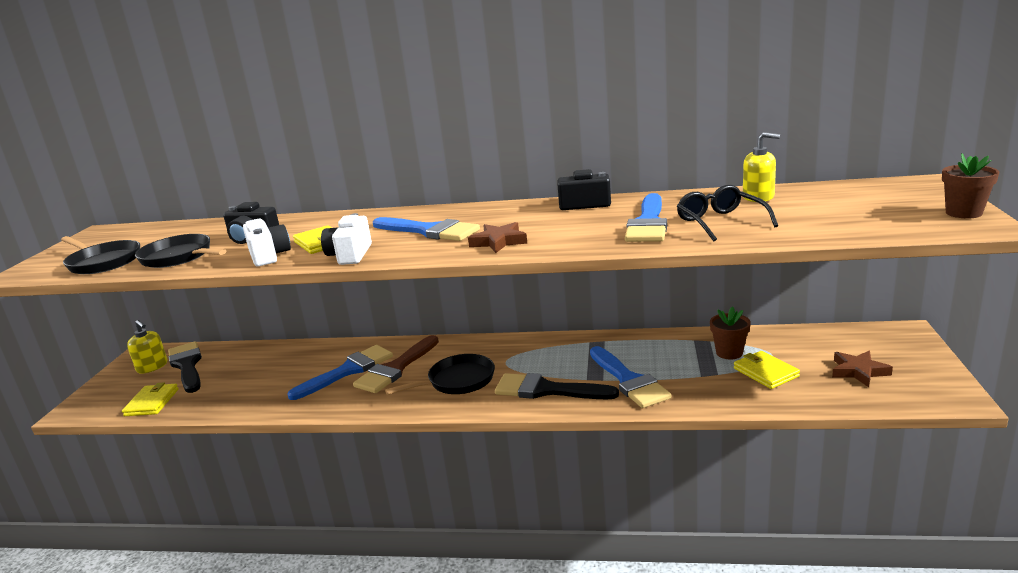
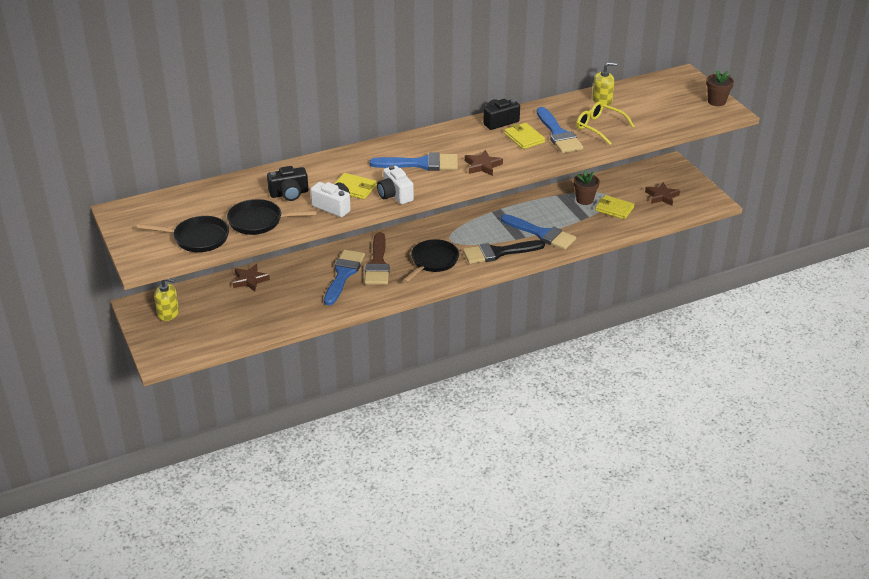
camera: 35 degrees left, 15 degrees up
yellow wallet [122,382,179,416] -> yellow wallet moved to [504,123,545,149]
black brush [168,341,202,393] -> none
black glasses [677,185,778,242] -> yellow glasses [576,102,635,145]
none -> brown star [233,264,270,292]

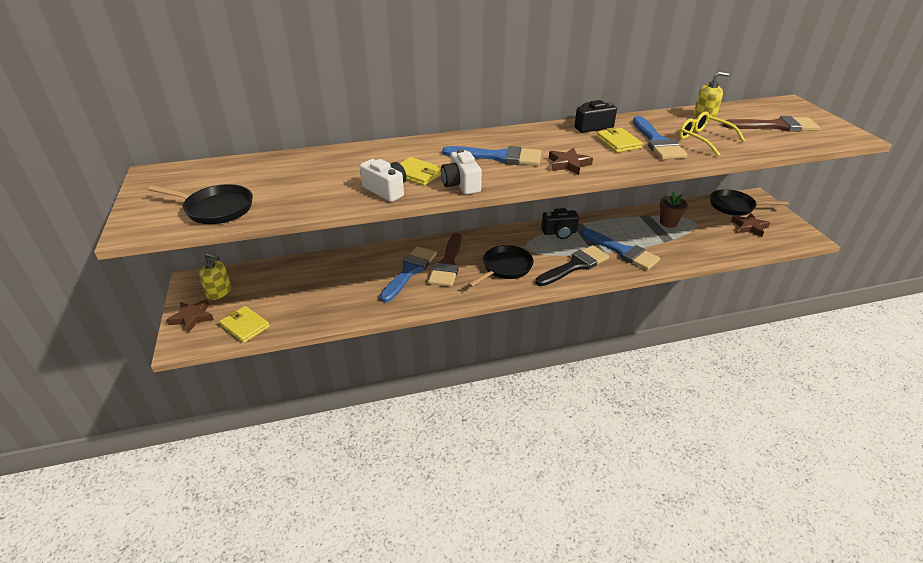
camera: 10 degrees right, 0 degrees up
black pan [227,199,317,235] -> black pan moved to [710,189,789,216]
brown star [233,264,270,292] -> brown star moved to [166,299,214,333]
black camera [267,166,308,201] -> black camera moved to [541,208,579,239]
black brush [463,240,545,264] -> black brush turned 150 degrees clockwise [535,245,609,286]
yellow wallet [595,195,634,220] -> yellow wallet moved to [219,306,270,343]
brown flower pot [706,70,734,106] -> none
none -> brown brush [723,116,820,132]

